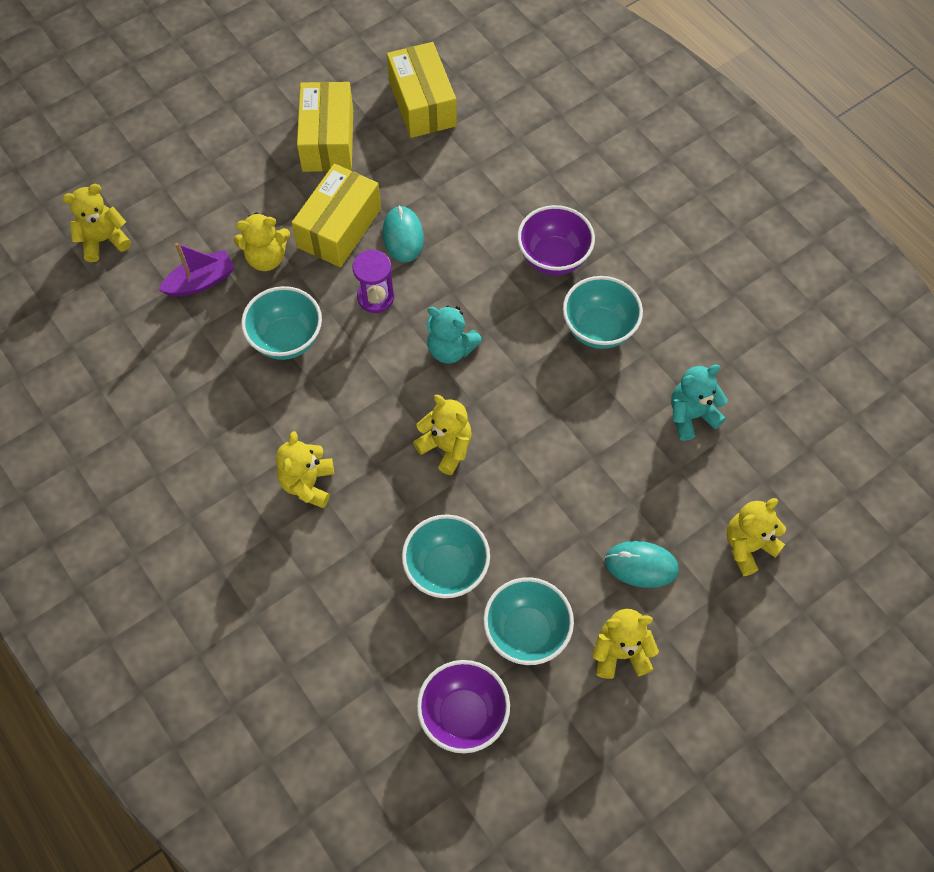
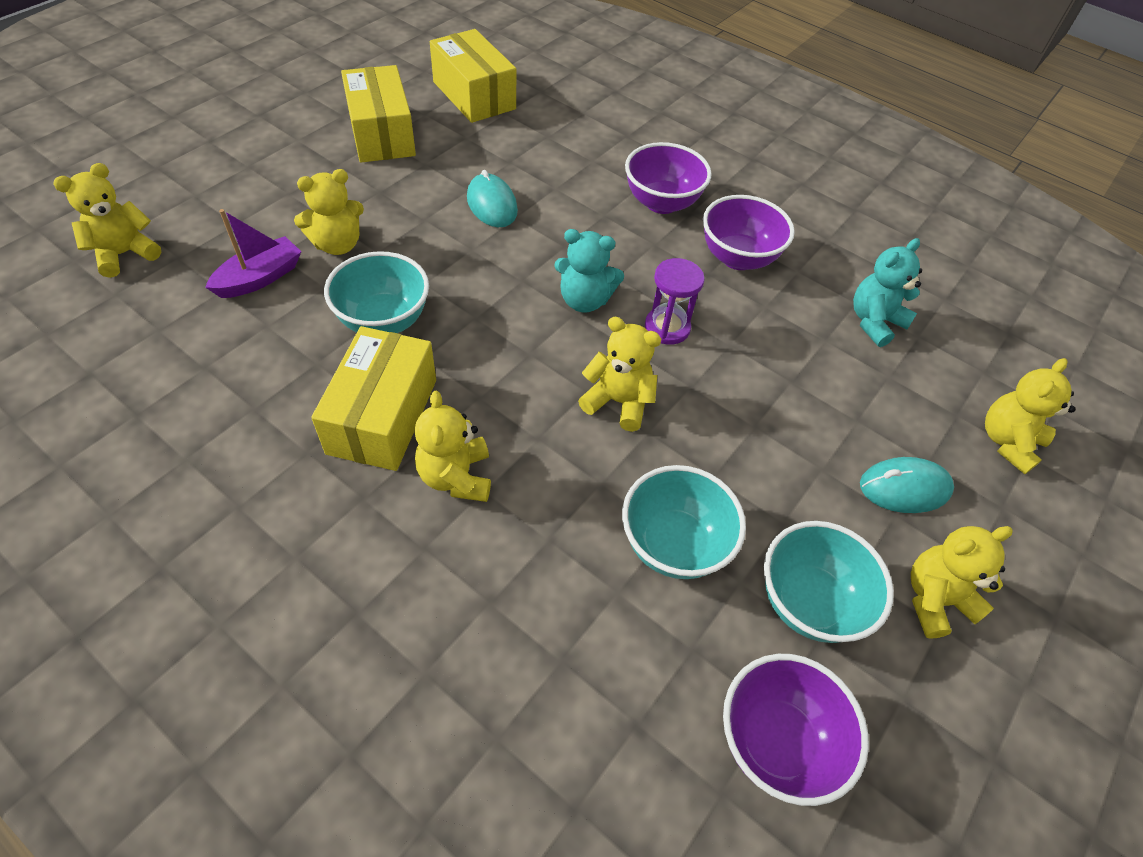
camera: 20 degrees left, 10 degrees down
yellow box [292,164,381,267] -> yellow box moved to [311,326,436,471]
purple hourglass [353,250,394,313] -> purple hourglass moved to [645,258,705,345]
turquoise bowl [563,276,643,349] -> purple bowl [703,195,795,270]

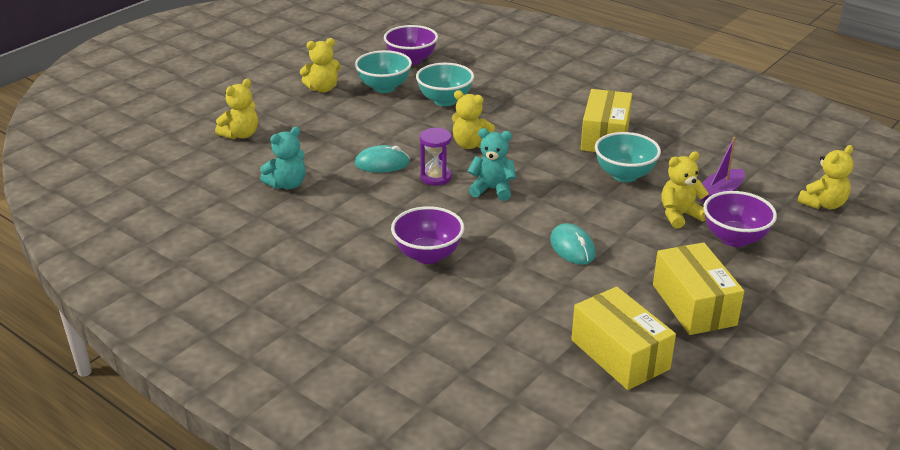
camera: 175 degrees left, 20 degrees down
yellow teddy bear [415,391,491,502] -> none
purple bowl [703,195,795,270] -> purple bowl moved to [703,191,777,247]
turquoise mouse [860,457,954,513] -> turquoise mouse moved to [355,145,410,173]

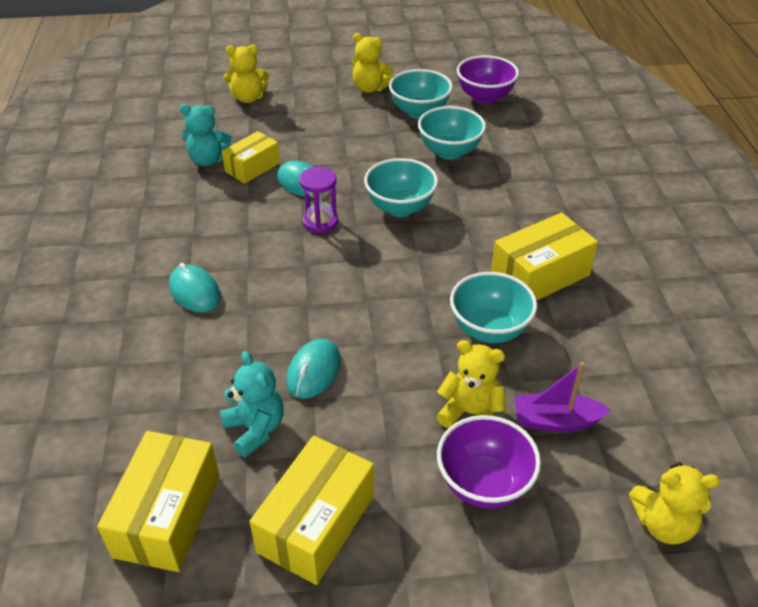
camera: 45 degrees right, 10 degrees up
purple bowl [391,206,464,264] -> turquoise mouse [169,263,221,313]
yellow teddy bear [452,90,495,149] -> turquoise bowl [364,158,438,217]
turquoise teddy bear [468,128,516,201] -> turquoise teddy bear moved to [220,351,284,457]
none -> yellow box [222,131,280,184]

